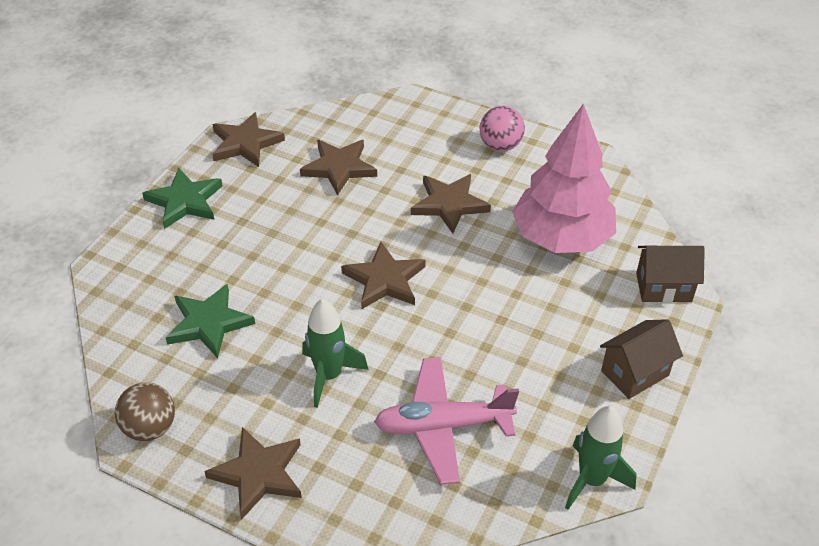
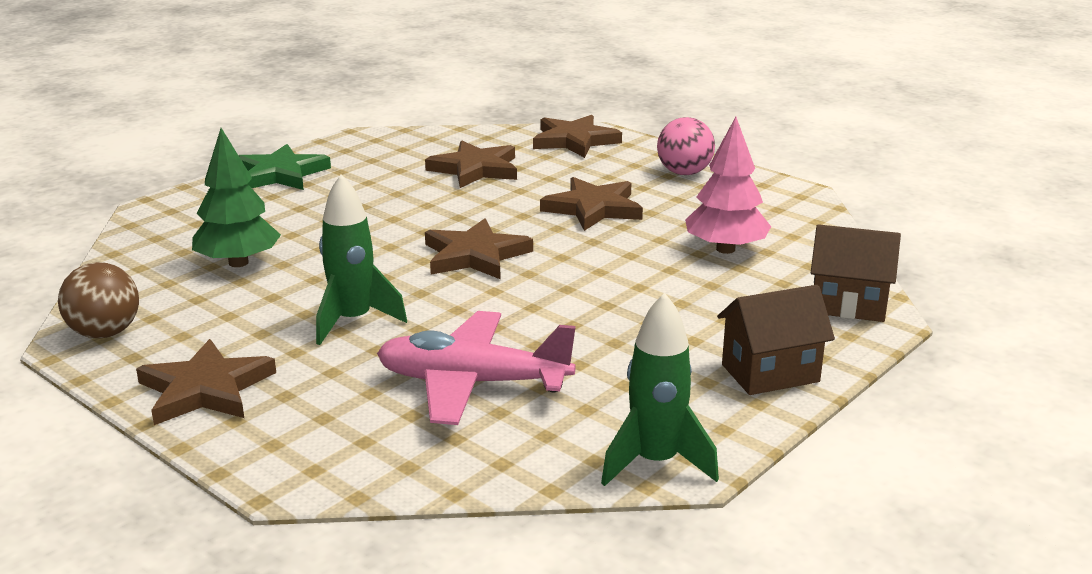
camera: 15 degrees right, 20 degrees down
green star [165,284,255,358] -> green tree [192,128,281,267]
brown star [212,112,285,167] -> brown star moved to [533,115,622,158]
pink tree [512,103,616,253] -> pink tree [685,117,771,254], size x0.61

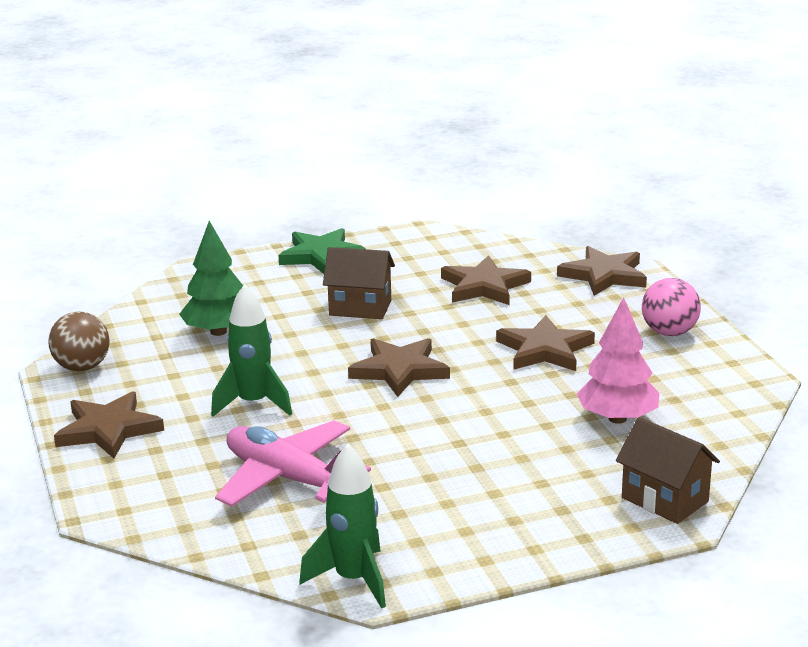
camera: 30 degrees right, 0 degrees up
brown house [717,285,835,395] -> brown house moved to [323,247,395,319]

